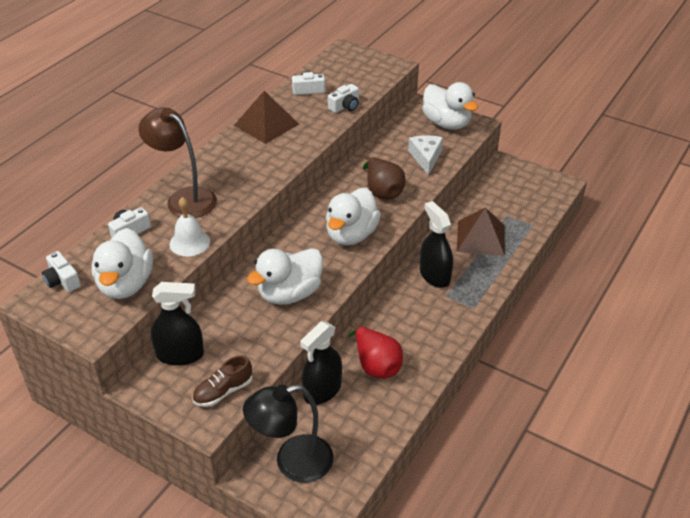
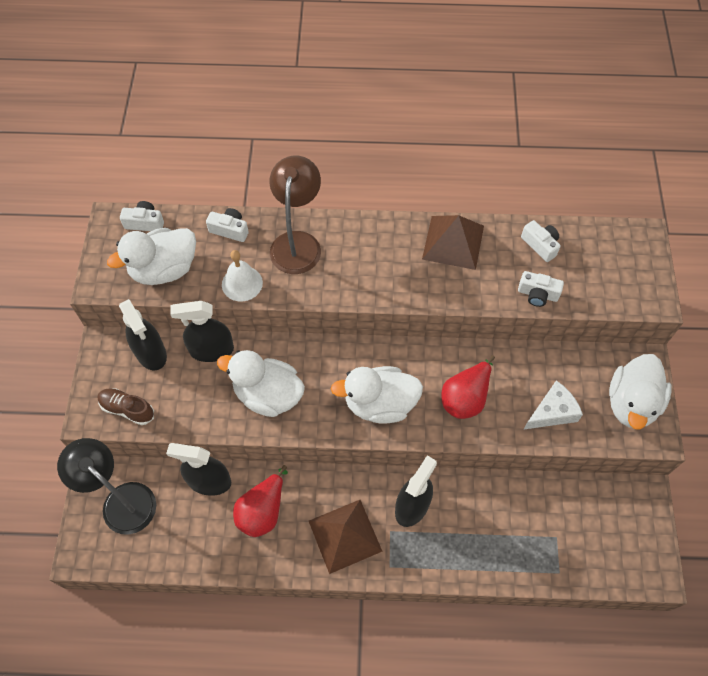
camera: 60 degrees right, 20 degrees up
white camera [42,251,81,292] -> white camera turned 75 degrees clockwise [120,201,164,231]
brown pear [363,156,406,200] -> red pear [441,355,495,419]
brown pyramid [457,207,505,256] -> brown pyramid moved to [309,500,382,574]
none -> black spray bottle [170,301,234,362]

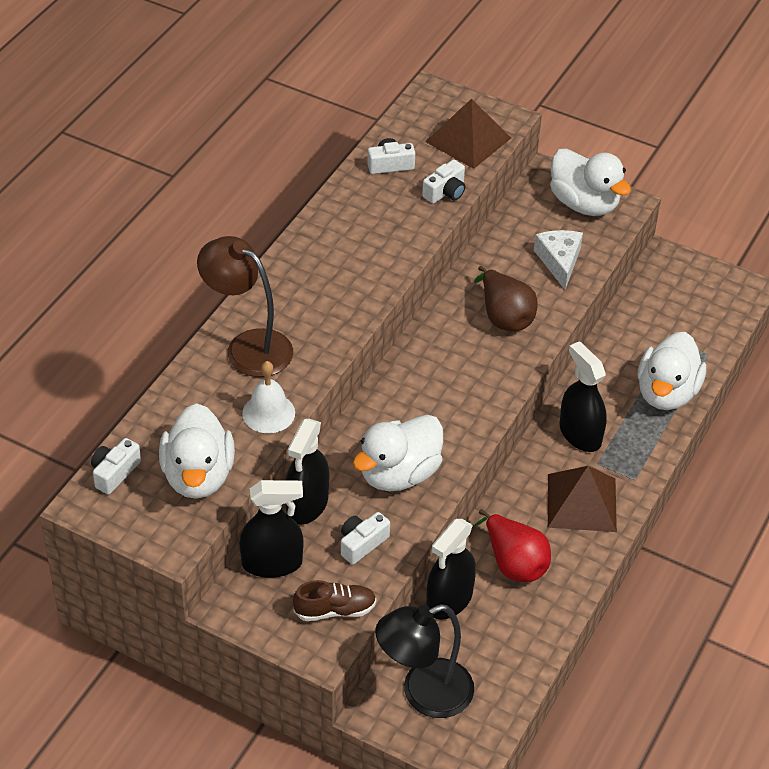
camera: 65 degrees left, 15 degrees down
brown shoe [97,388,154,425] -> brown shoe turned 150 degrees counterclockwise [293,580,376,621]
white camera [206,208,249,242] -> white camera moved to [341,512,390,565]
white duck [331,366,423,423] -> white duck moved to [638,332,706,410]
brown pyramid [422,215,484,270] -> brown pyramid moved to [425,99,511,169]
red pear [441,355,495,419] -> brown pear [474,266,537,331]

